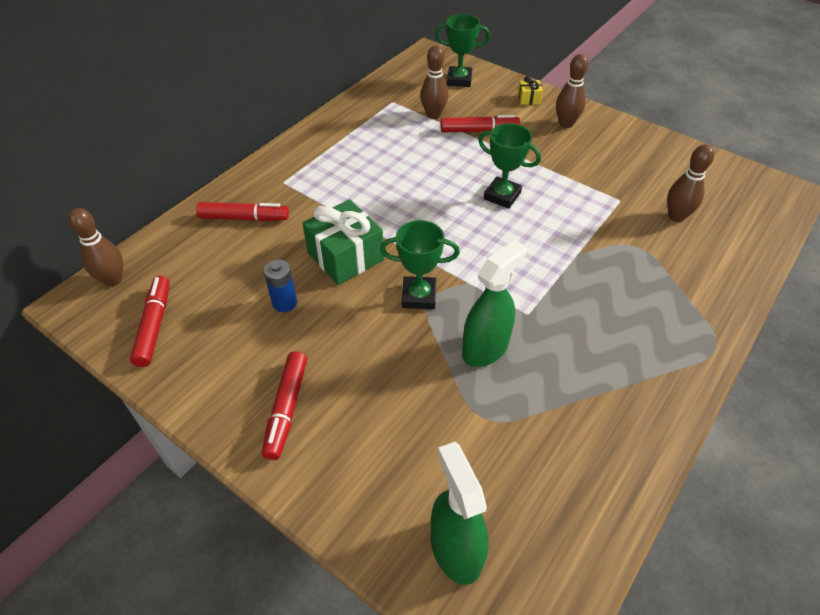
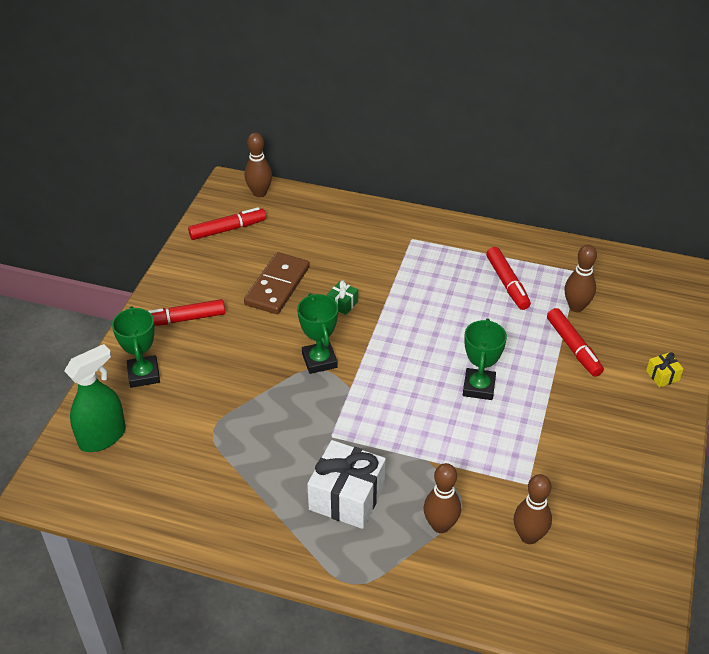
camera: 70 degrees right, 5 degrees down
red marker [196,202,289,221] -> red marker moved to [486,247,531,310]
blue battery [264,259,297,312] -> brown domino [244,252,310,314]
green gift [302,199,384,285] -> green gift [327,280,358,315], size x0.46
green trophy [435,14,490,87] -> green trophy moved to [112,306,160,388]
green spray bottle [462,240,527,367] -> none
brown bowling pin [556,54,588,128] -> brown bowling pin moved to [424,463,461,533]
none -> white gift [307,440,386,529]

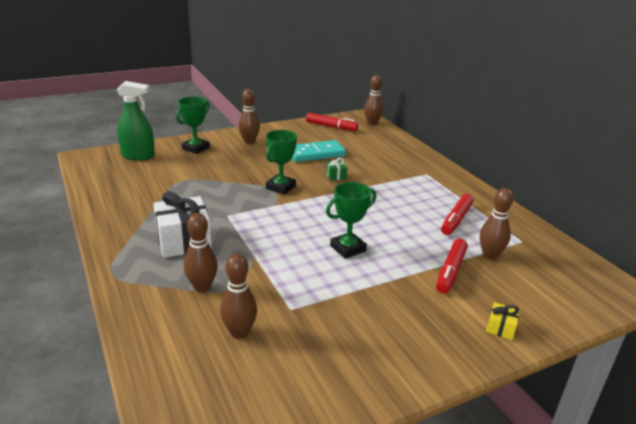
camera: 45 degrees right, 15 degrees down
red marker [149,299,225,326] -> brown bowling pin [239,89,260,144]
brown domino [244,252,310,314] -> turquoise domino [292,140,346,162]

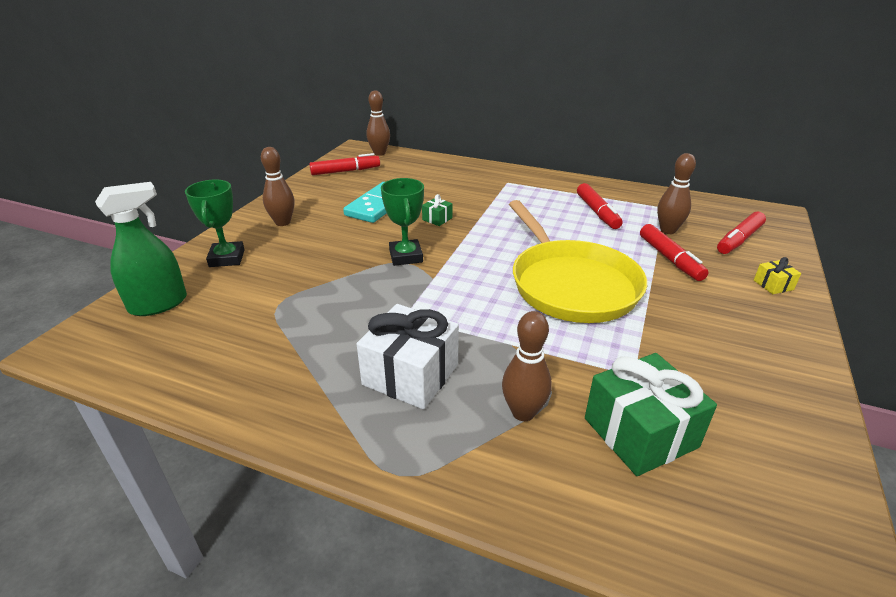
camera: 40 degrees left, 5 degrees up
brown bowling pin [220,254,257,339] -> green gift [585,353,717,476]
green trophy [326,182,376,259] -> yellow pan [509,200,647,323]
none -> red marker [717,212,766,254]

